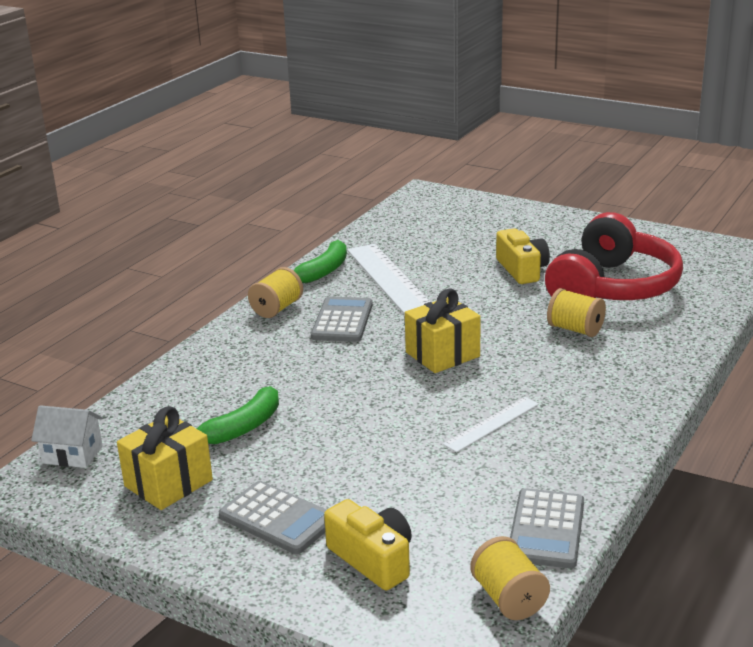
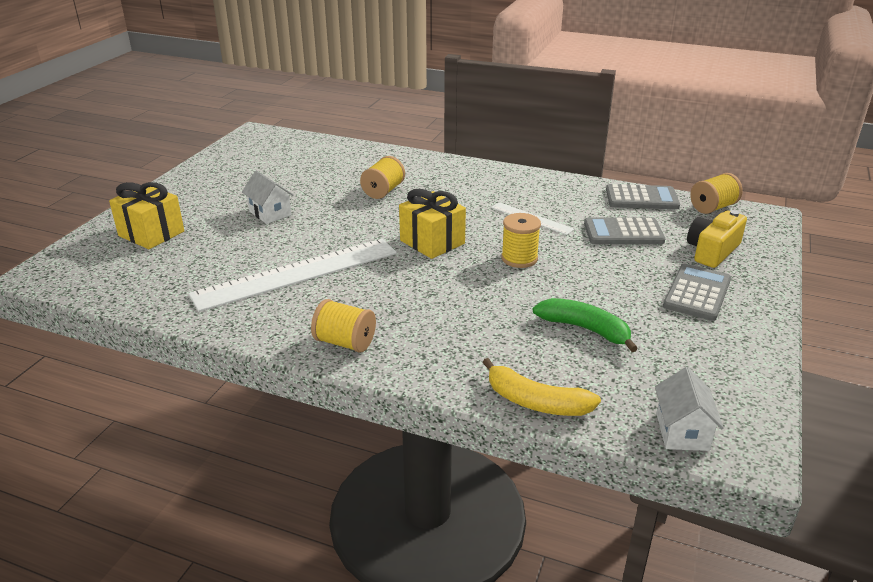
camera: 100 degrees left, 5 degrees up
yellow gift [117,406,213,510] -> yellow gift moved to [109,182,184,249]
green banana [293,240,347,283] -> none
grey calculator [311,296,373,342] -> grey calculator moved to [584,217,665,244]
yellow camera [496,228,550,284] -> white house [242,170,294,224]
red headphones [545,212,683,300] -> none
none -> yellow banana [482,358,601,416]
none -> yellow spool [501,213,541,268]

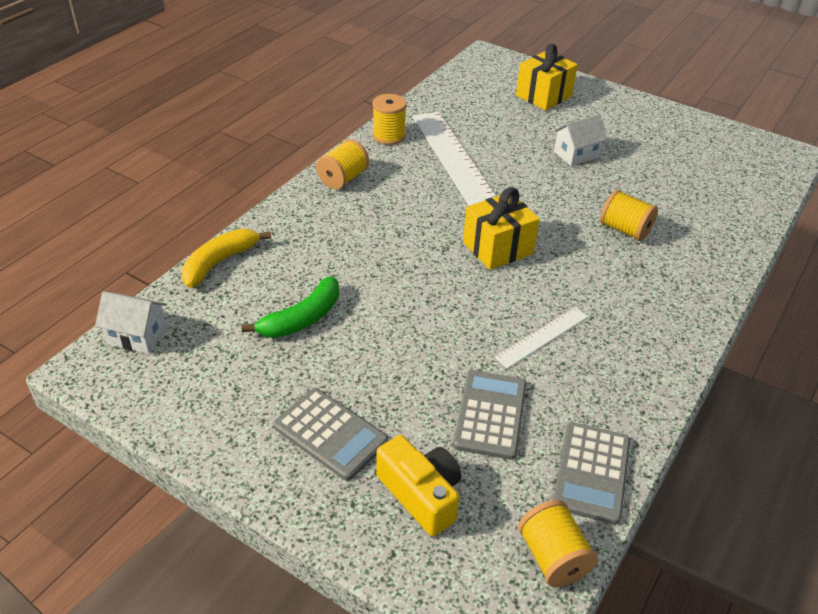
camera: 100 degrees right, 10 degrees up
yellow spool [501,213,541,268] -> yellow spool moved to [372,94,407,145]

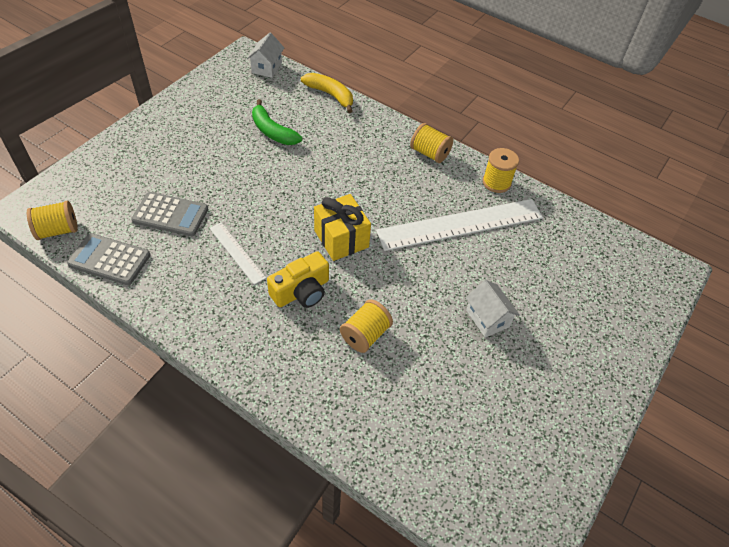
camera: 90 degrees right, 10 degrees up
grey calculator [273,388,388,481] -> none
yellow camera [376,435,461,536] -> yellow camera moved to [267,251,329,308]
yellow gift [516,44,578,111] -> none

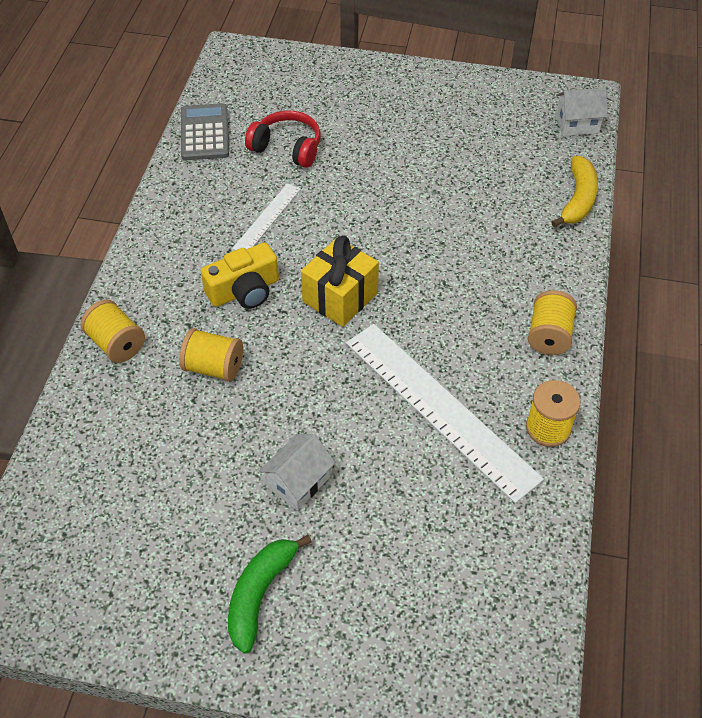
camera: 70 degrees right, 0 degrees up
yellow spool [27,201,78,240] -> yellow spool moved to [81,300,145,363]
grey calculator [131,192,208,236] -> red headphones [245,111,321,168]
green banana [252,99,302,145] -> green banana moved to [228,535,312,654]
yellow camera [267,251,329,308] -> yellow camera turned 60 degrees counterclockwise [201,242,279,309]

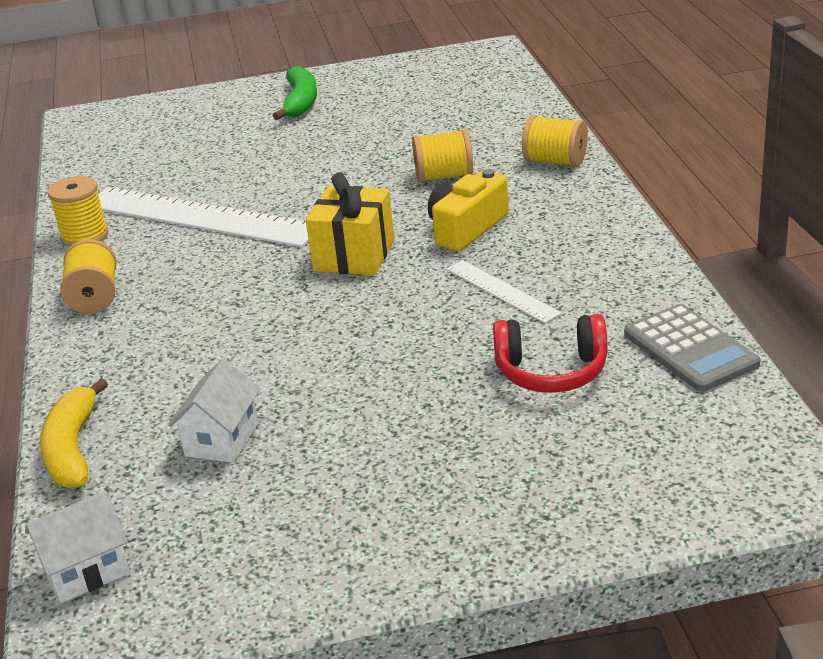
camera: 160 degrees right, 20 degrees down
white ruler [232,183,301,250] -> white ruler turned 45 degrees counterclockwise [447,260,562,323]
white house [259,434,335,511] -> white house moved to [169,358,260,463]

